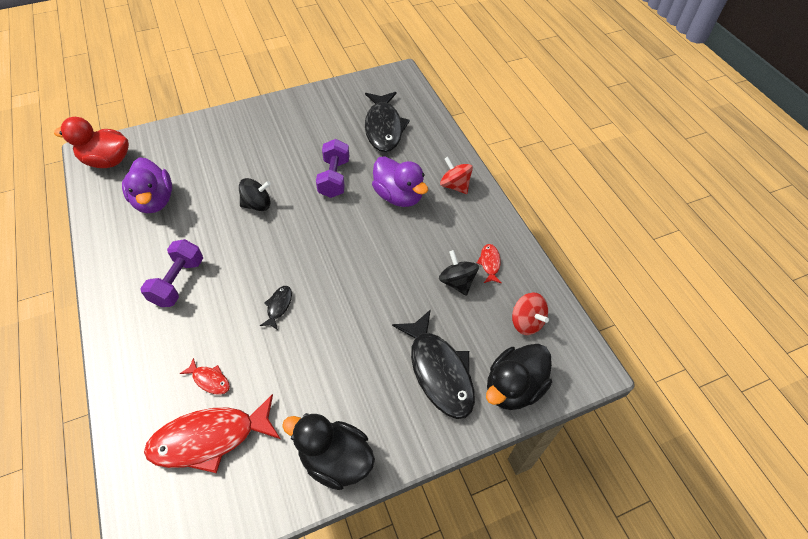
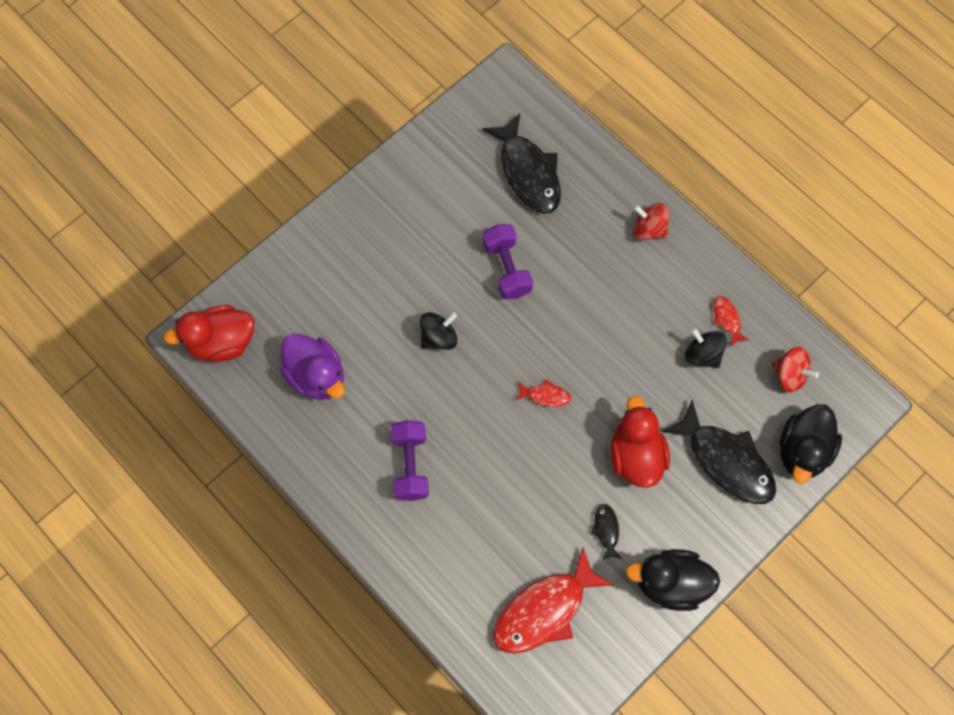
camera: 20 degrees left, 15 degrees up
red fish [180,358,230,395] -> red fish moved to [516,379,571,407]
black fish [260,286,292,330] -> black fish moved to [590,504,622,561]
purple duck [372,156,428,207] -> none
none -> red duck [610,395,670,488]

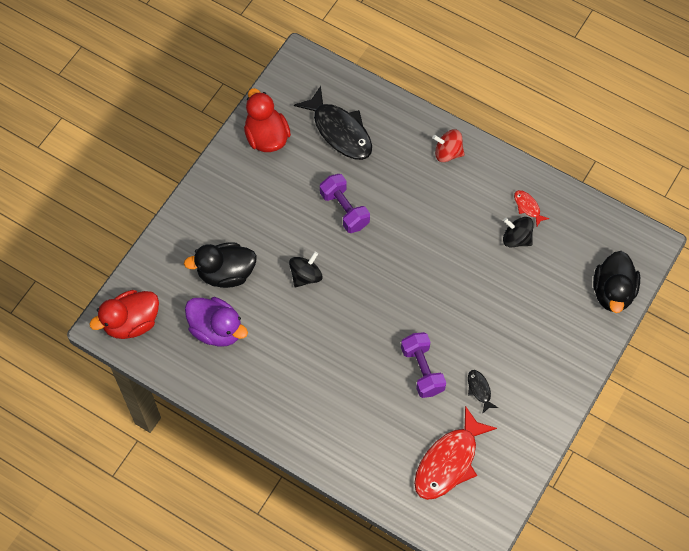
camera: 15 degrees left, 5 degrees down
purple dumbbell [391,420,429,501] -> purple dumbbell moved to [401,332,446,398]
red fish [516,379,571,407] -> none
red duck [610,395,670,488] -> red duck moved to [244,88,291,152]
black duck [626,549,720,611] -> black duck moved to [184,242,257,288]
black fish [662,400,776,504] -> none
red spinning top [772,347,819,393] -> none

